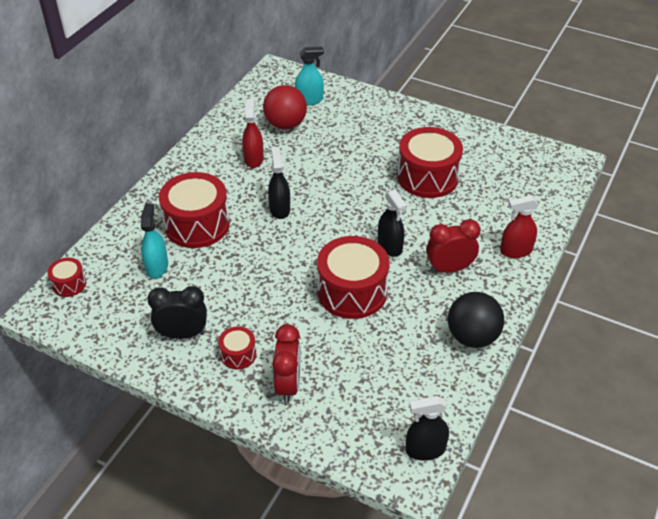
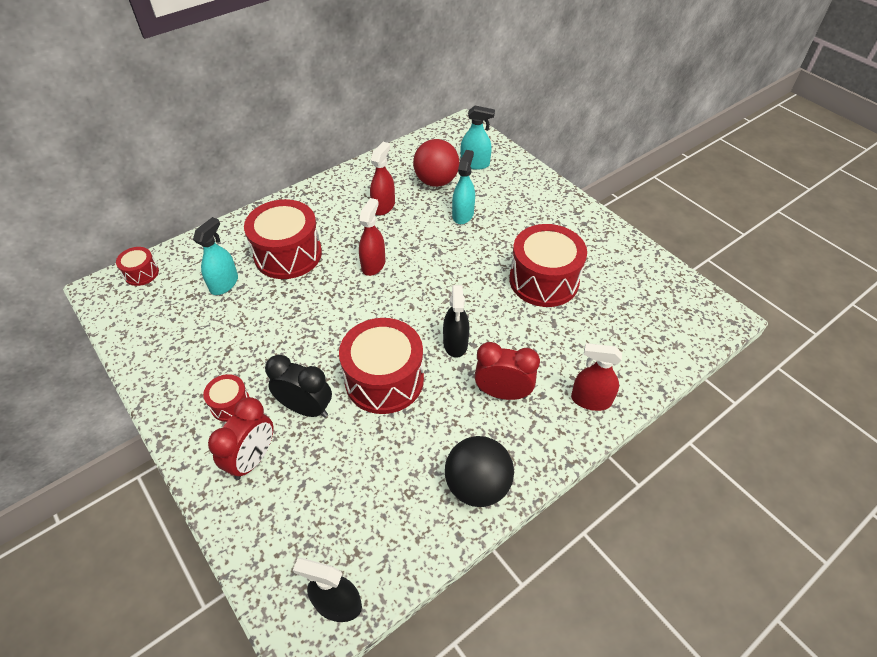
camera: 25 degrees right, 5 degrees up
black clock [147,286,207,339] -> black clock moved to [265,355,332,417]
black spray bottle [268,147,290,219] -> red spray bottle [359,198,386,276]
none -> turquoise spray bottle [452,150,475,224]

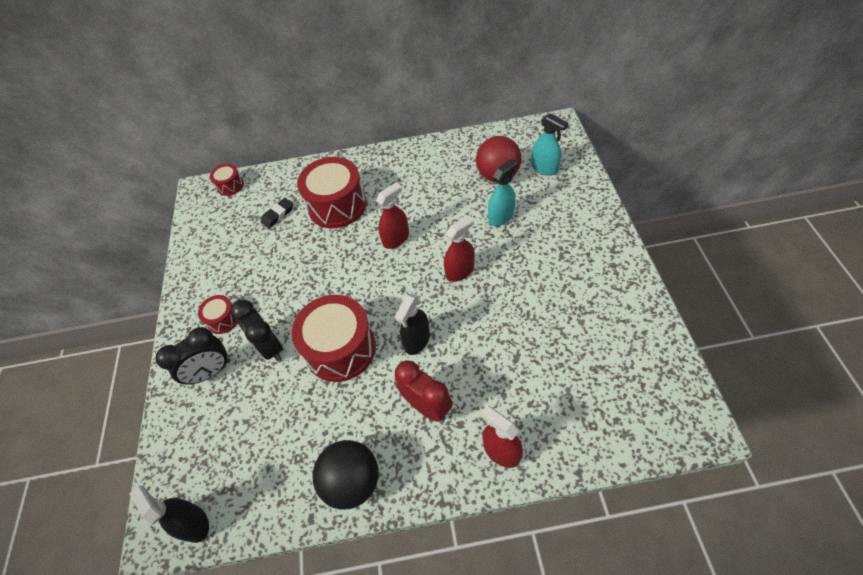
camera: 35 degrees right, 5 degrees up
turquoise spray bottle [193,217,238,295] -> black eraser [261,198,293,228]
red clock [208,397,274,480] -> black clock [156,327,230,385]
red spray bottle [370,142,395,215] -> red spray bottle moved to [444,215,475,282]
red drum [509,224,587,307] -> none

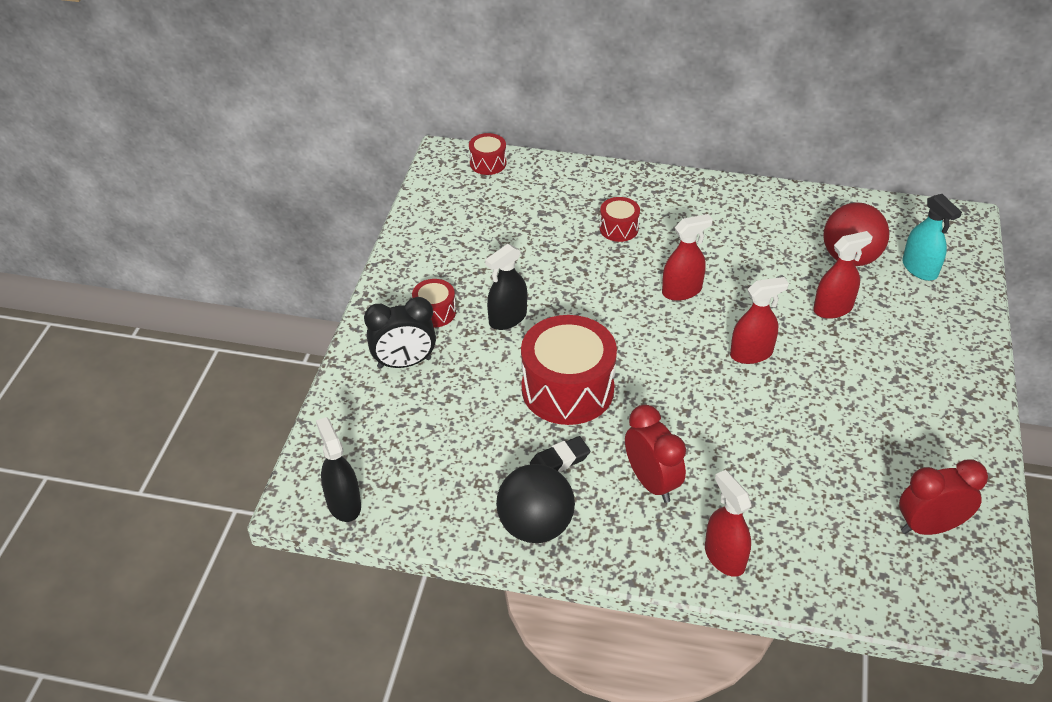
camera: 15 degrees right, 10 degrees down
black clock [230,300,283,361] -> none
black eraser [261,198,293,228] -> black eraser moved to [530,436,590,472]
red drum [297,157,366,228] -> red drum [599,197,640,242], size x0.48
black spray bottle [395,293,430,355] -> black spray bottle moved to [485,244,527,330]
turquoise spray bottle [488,159,518,226] -> red spray bottle [813,231,873,319]
none -> red clock [899,459,988,535]

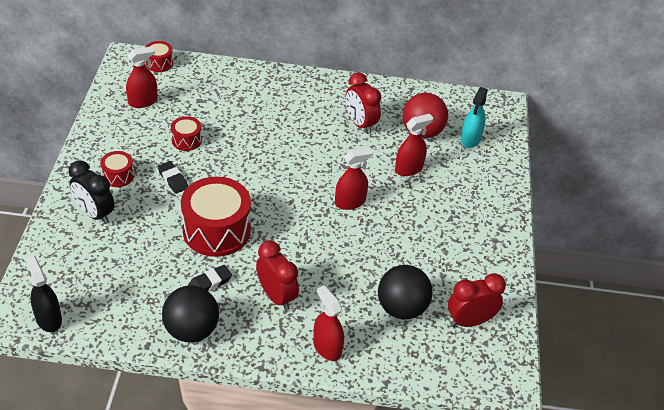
camera: 10 degrees left, 0 degrees up
black clock [364,297,436,369] -> black clock turned 60 degrees clockwise [69,160,115,224]
black spray bottle [485,244,527,330] -> black eraser [157,161,188,194]
red drum [599,197,640,242] -> red drum moved to [171,116,202,151]
red spray bottle [662,214,713,301] -> red spray bottle moved to [126,46,158,108]
turquoise spray bottle [902,194,962,281] -> turquoise spray bottle turned 60 degrees clockwise [461,87,488,148]
none -> red clock [345,72,381,134]
none -> black ball [378,265,433,319]

